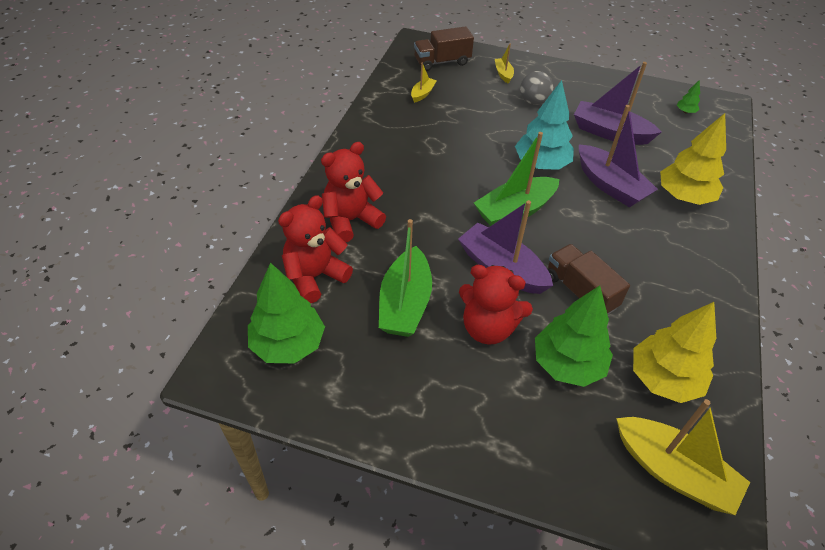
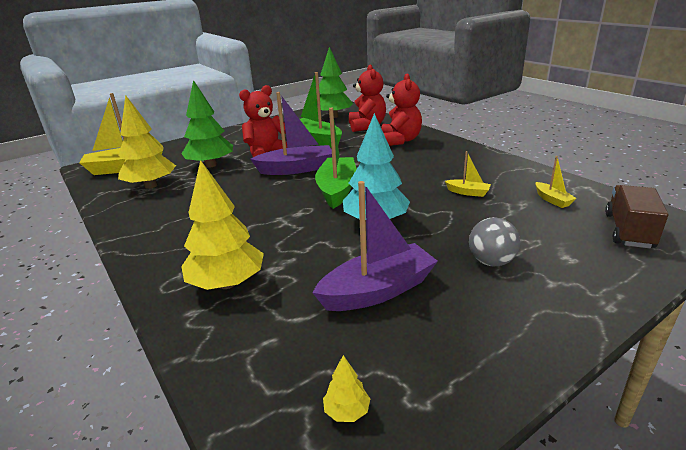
camera: 130 degrees right, 20 degrees down
yellow boat [495,44,514,84] -> yellow boat moved to [445,151,491,197]
brown truck [548,244,630,314] -> none
purple boat [579,105,658,208] -> none
green tree [677,80,700,113] -> yellow tree [323,355,370,422]

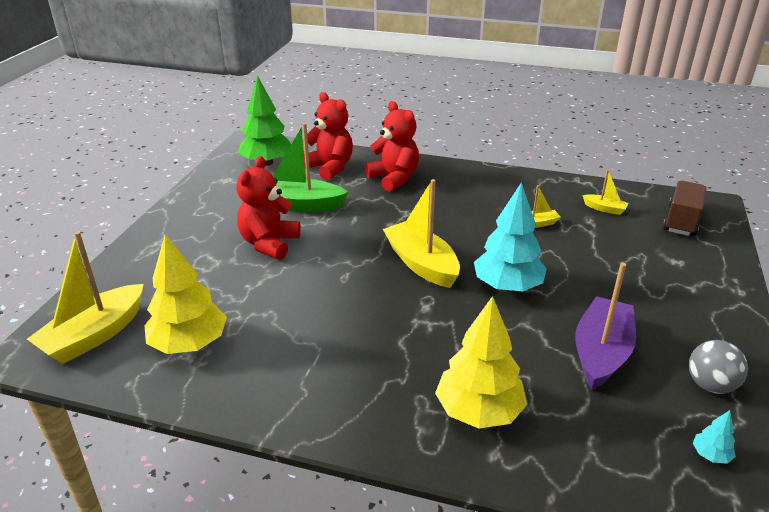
camera: 40 degrees left, 5 degrees up
green tree [181,80,233,168] -> none
purple boat [250,92,332,175] -> none
green boat [315,108,357,209] -> yellow boat [383,179,460,288]
yellow tree [323,355,370,422] -> turquoise tree [693,410,736,464]
grey ball [469,217,520,267] -> grey ball moved to [689,340,748,394]
brown truck [605,185,668,248] -> brown truck turned 45 degrees clockwise [663,181,707,236]

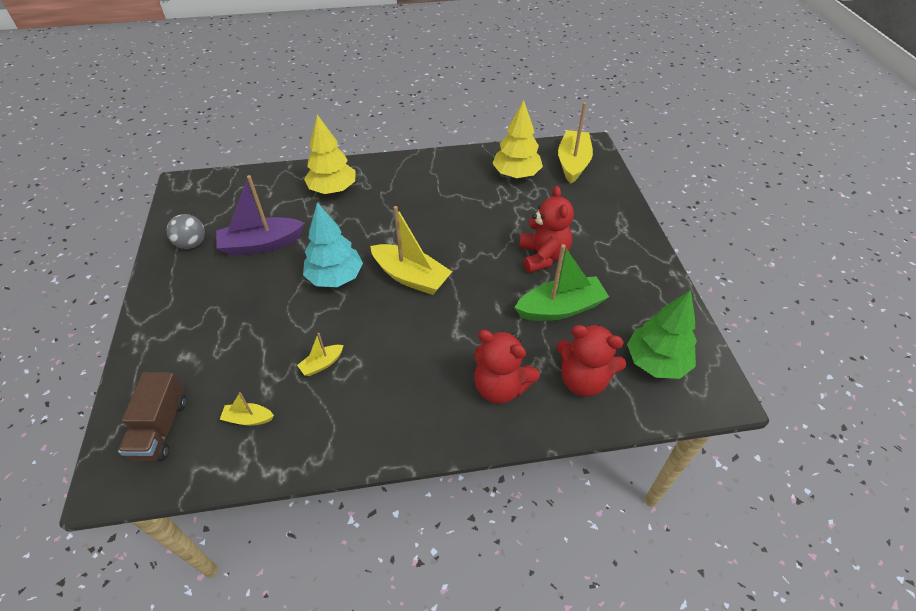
camera: 155 degrees right, 15 degrees up
purple boat [575,263,636,390] -> purple boat turned 75 degrees clockwise [216,175,305,256]
turquoise tree [693,410,736,464] -> none

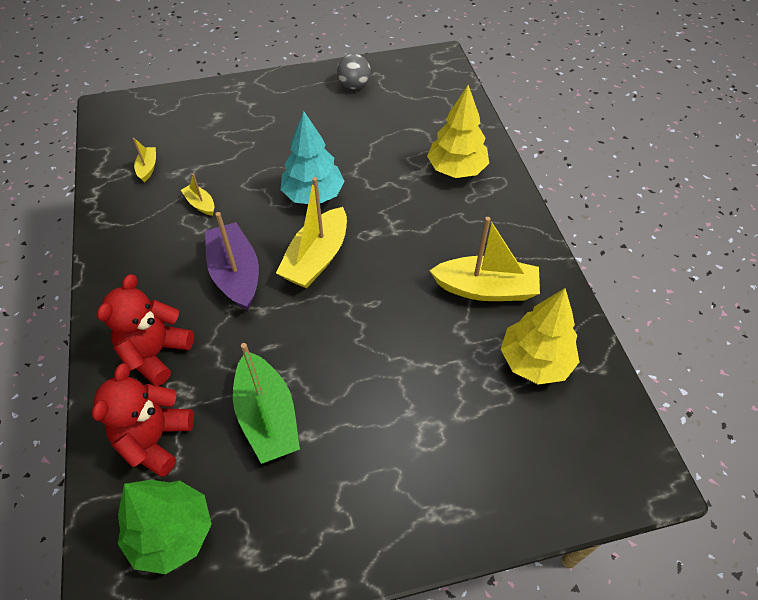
camera: 85 degrees right, 5 degrees up
brown truck [118,372,187,461] -> none
purple boat [216,175,305,256] -> purple boat moved to [205,212,259,310]
red teddy bear [519,186,574,273] -> none
yellow boat [558,102,593,183] -> yellow boat moved to [429,217,540,301]

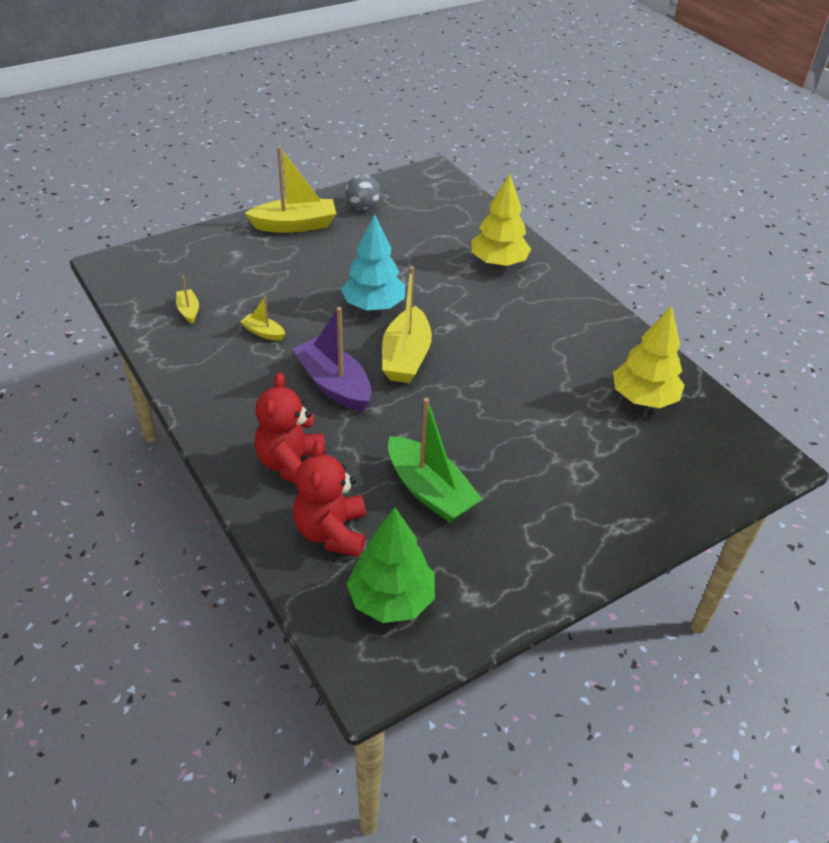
camera: 20 degrees left, 10 degrees down
yellow boat [429,217,540,301] -> yellow boat moved to [245,147,336,233]

